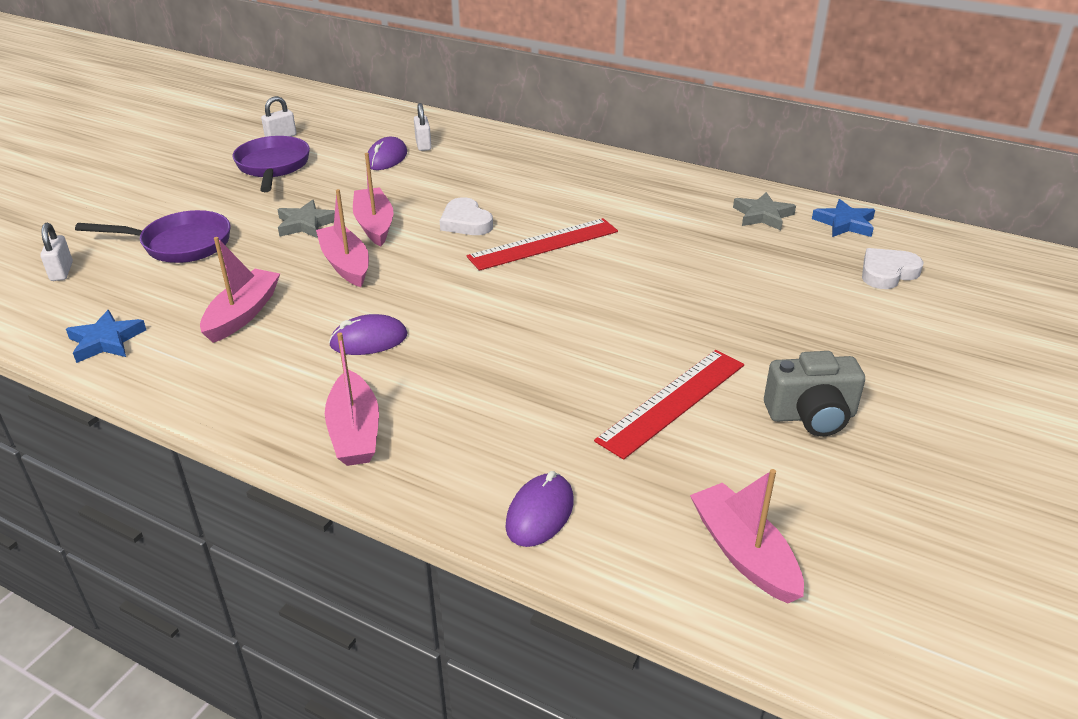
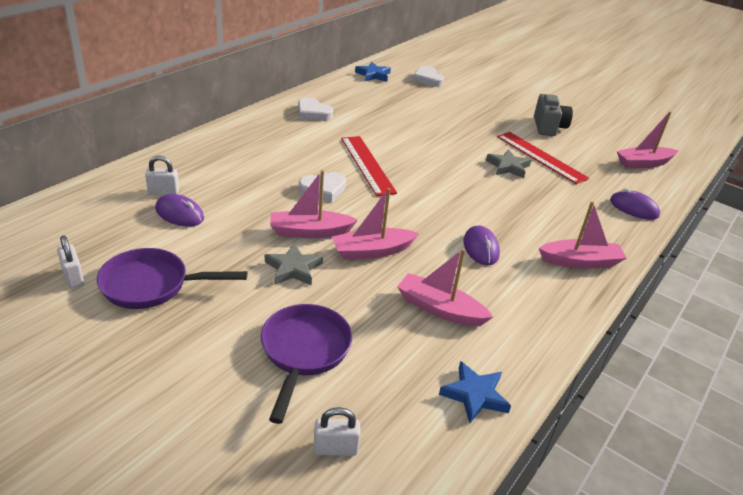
camera: 85 degrees left, 0 degrees up
grey star [733,192,796,230] -> grey star moved to [486,149,531,178]
none -> white heart [298,97,333,121]

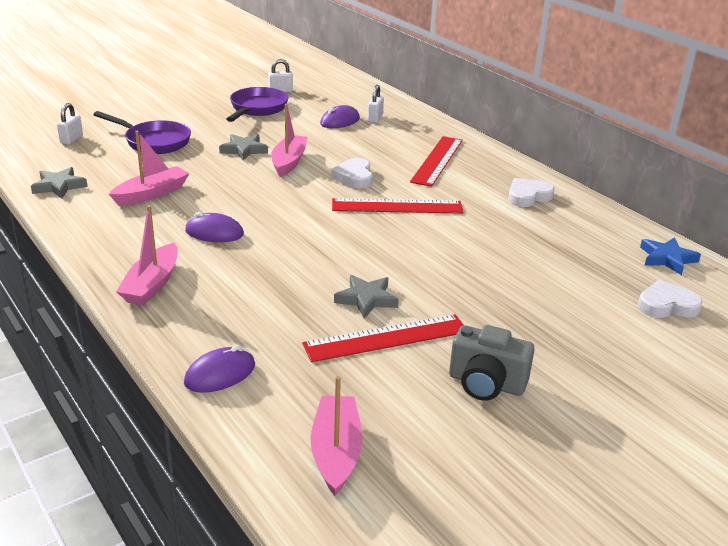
camera: 110 degrees right, 5 degrees down
pink boat [332,188,419,260] -> none
blue star [439,361,511,423] -> grey star [31,167,88,199]
none -> red ruler [410,136,463,187]

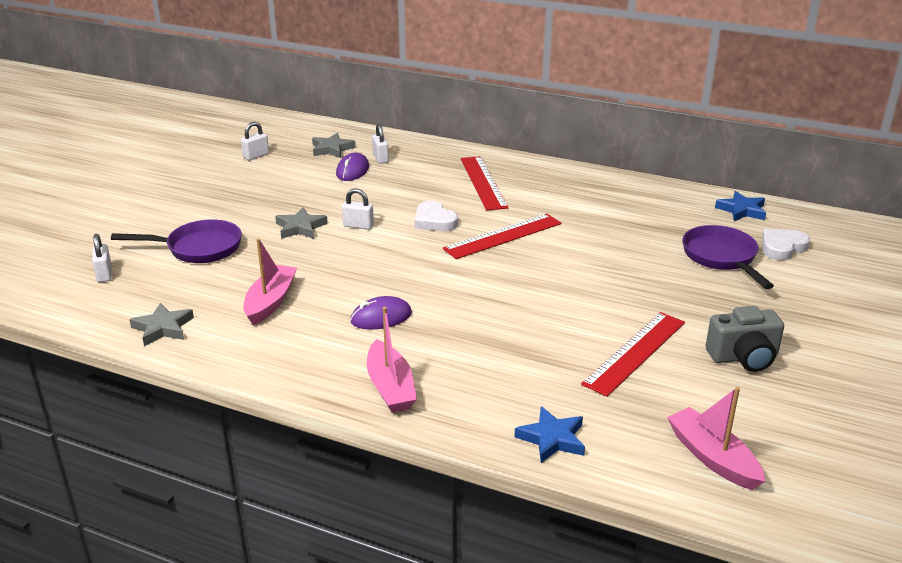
camera: 30 degrees left, 0 degrees up
purple mouse [184,345,255,393] -> blue star [515,406,585,463]
purple pan [227,87,288,122] -> purple pan moved to [683,225,774,289]
pink boat [271,104,308,177] -> white padlock [342,188,374,230]
grey star [334,275,399,319] -> grey star moved to [312,133,356,158]
white heart [508,178,555,207] -> none

